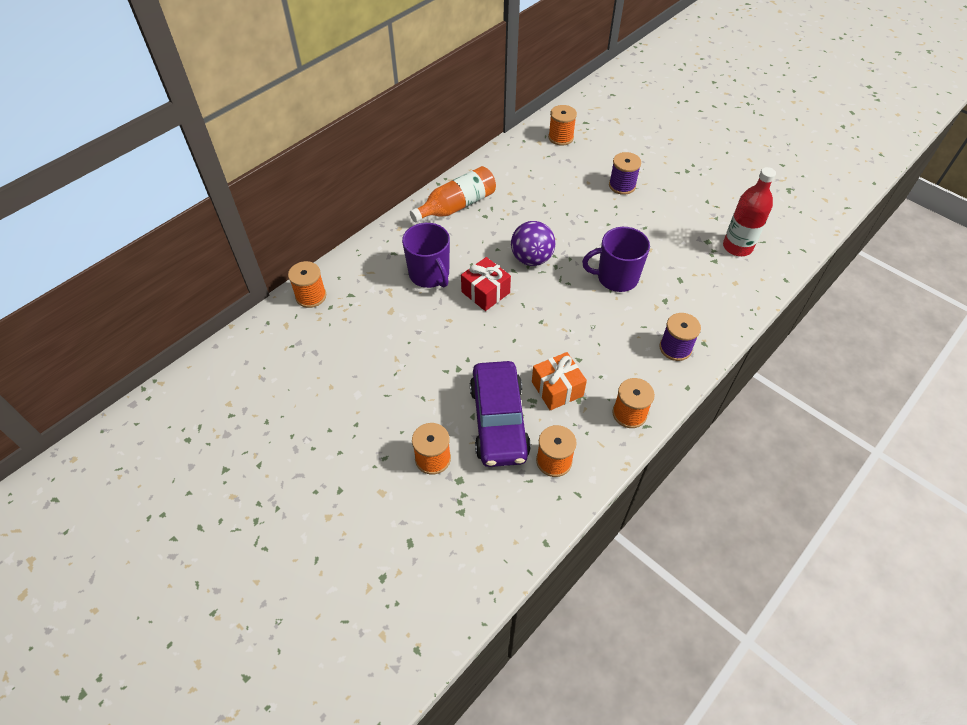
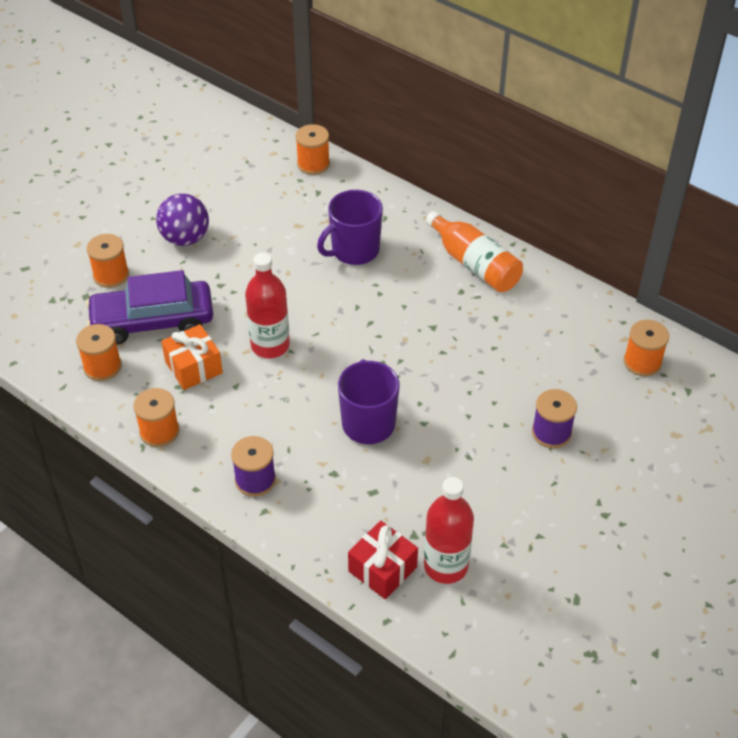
camera: 85 degrees right, 5 degrees down
red gift [461,257,511,311] -> red gift moved to [348,521,418,599]
purple ball [511,221,556,266] -> purple ball moved to [156,193,209,246]
none -> red bottle [245,253,290,358]

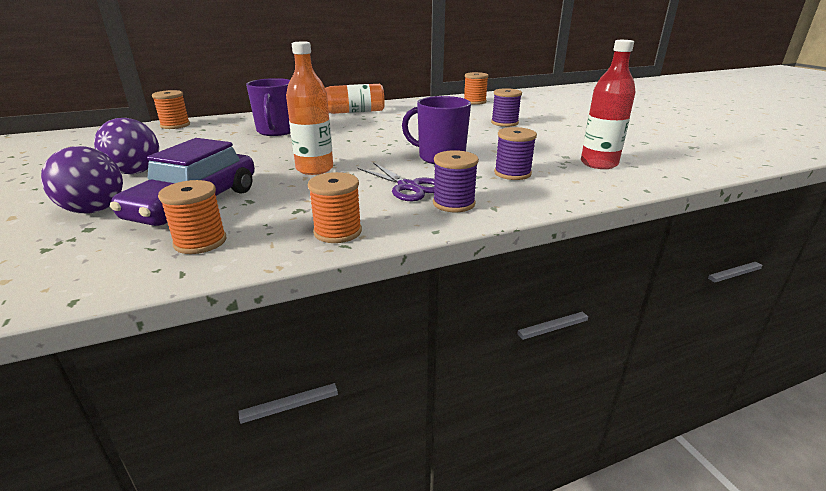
camera: 60 degrees left, 20 degrees down
orange spool [87,234,129,288] -> purple ball [41,146,123,213]
orange gift [161,324,223,390] -> none
red bottle [245,253,290,358] -> orange bottle [286,42,333,175]
red gift [348,521,418,599] -> none
none -> purple scissors [358,162,435,201]
none -> purple spool [494,127,537,180]

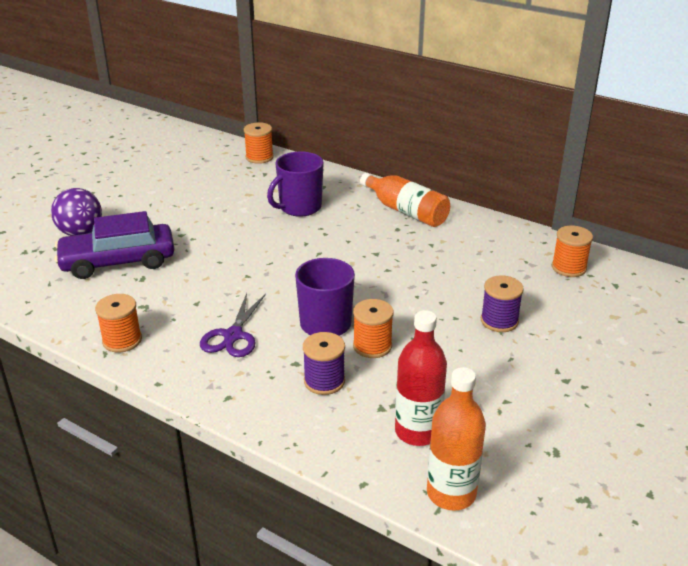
camera: 55 degrees right, 5 degrees up
purple ball [94,118,159,174] -> none
orange spool [158,180,227,254] -> orange spool moved to [353,299,394,358]
orange bottle [286,42,333,175] -> orange bottle moved to [427,367,486,510]
purple spool [433,150,479,212] -> none

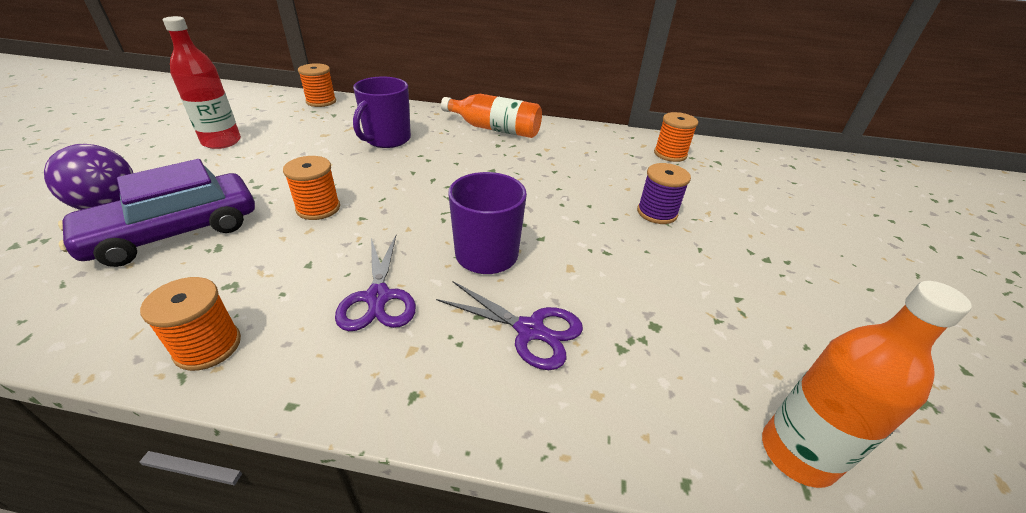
camera: 25 degrees left, 5 degrees up
purple spool [303,332,345,395] -> purple scissors [436,281,583,370]
orange spool [353,299,394,358] -> orange spool moved to [283,156,340,220]
red bottle [395,310,447,446] -> red bottle moved to [163,16,241,149]

